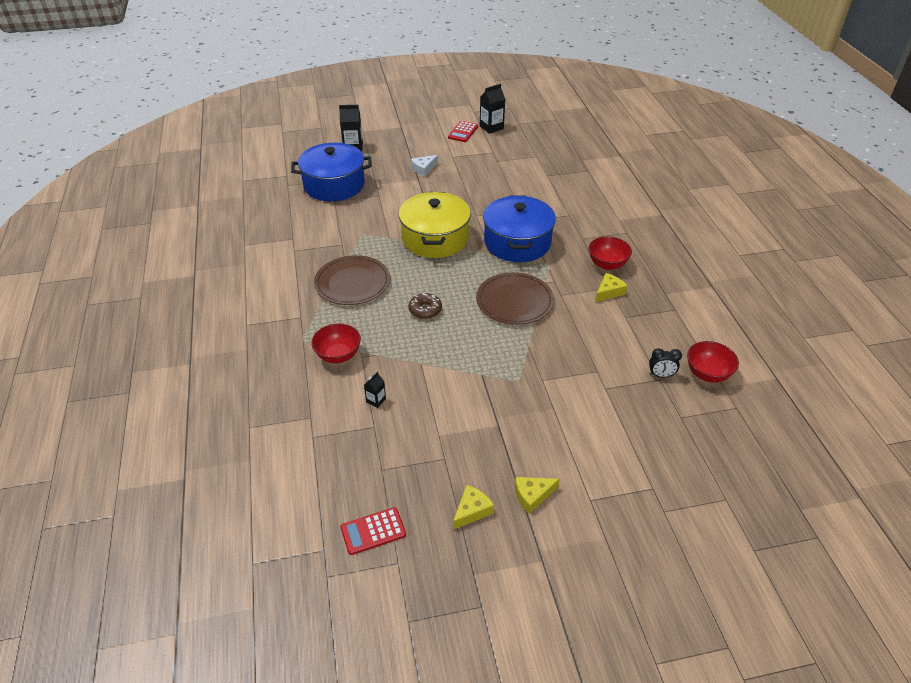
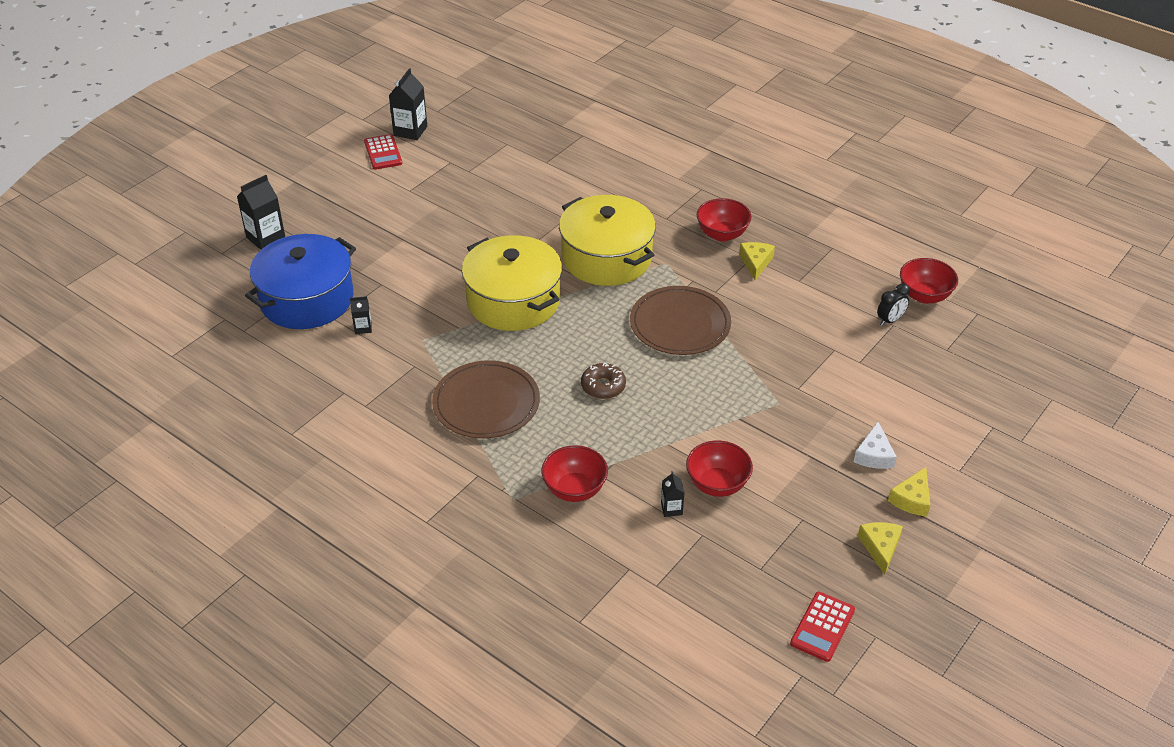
camera: 40 degrees left, 0 degrees up
white cheese [411,155,438,176] -> white cheese moved to [853,422,897,469]
blue pot [483,195,556,262] -> yellow pot [559,195,656,286]
none -> black carton [350,296,372,334]
none -> red bowl [686,441,753,497]

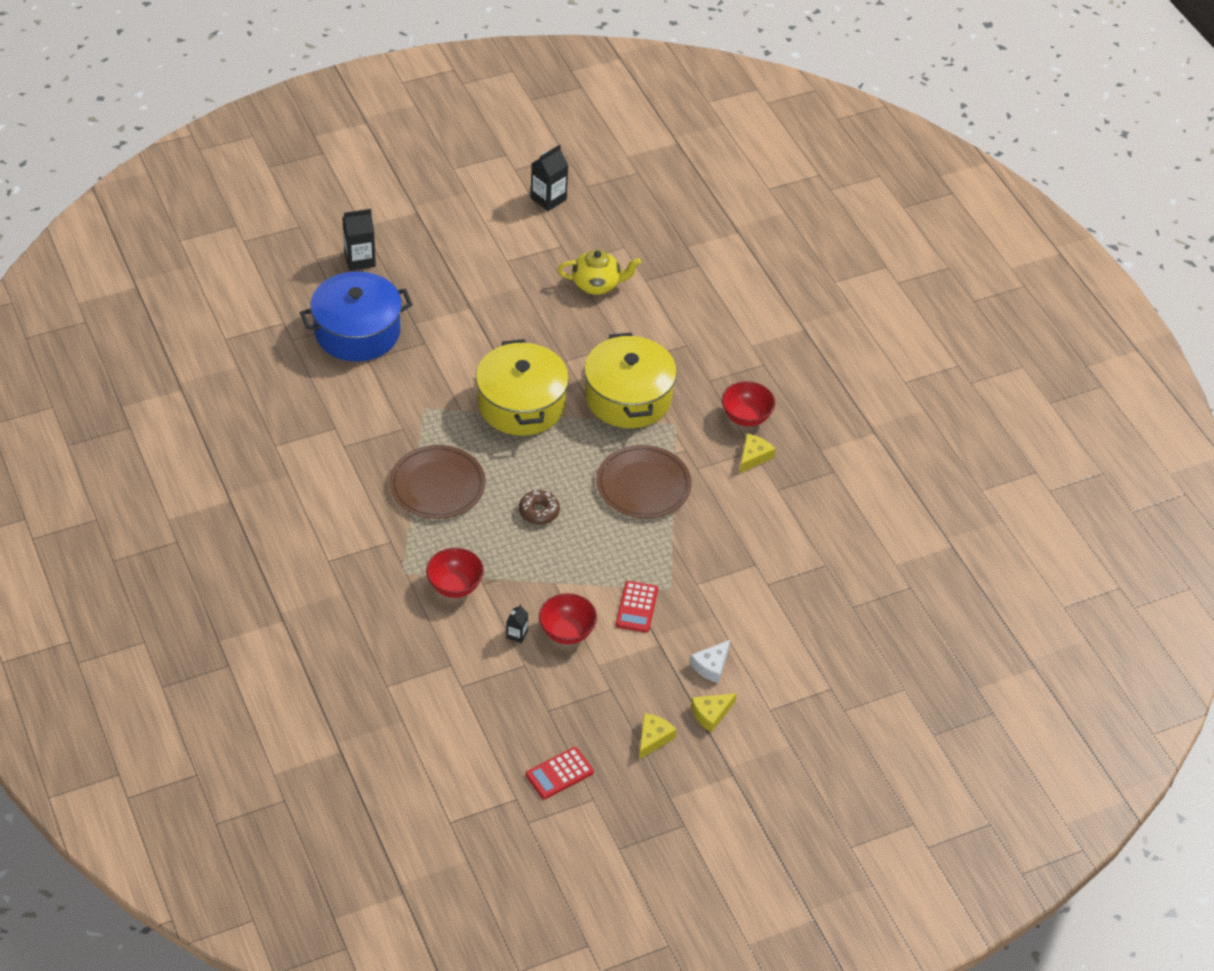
camera: 25 degrees right, 5 degrees up
black carton [350,296,372,334] -> none
red calculator [364,134,402,170] -> red calculator moved to [616,581,658,633]
black clock [877,283,910,326] -> none
red bowl [900,258,958,304] -> none
none -> yellow teapot [558,250,641,295]

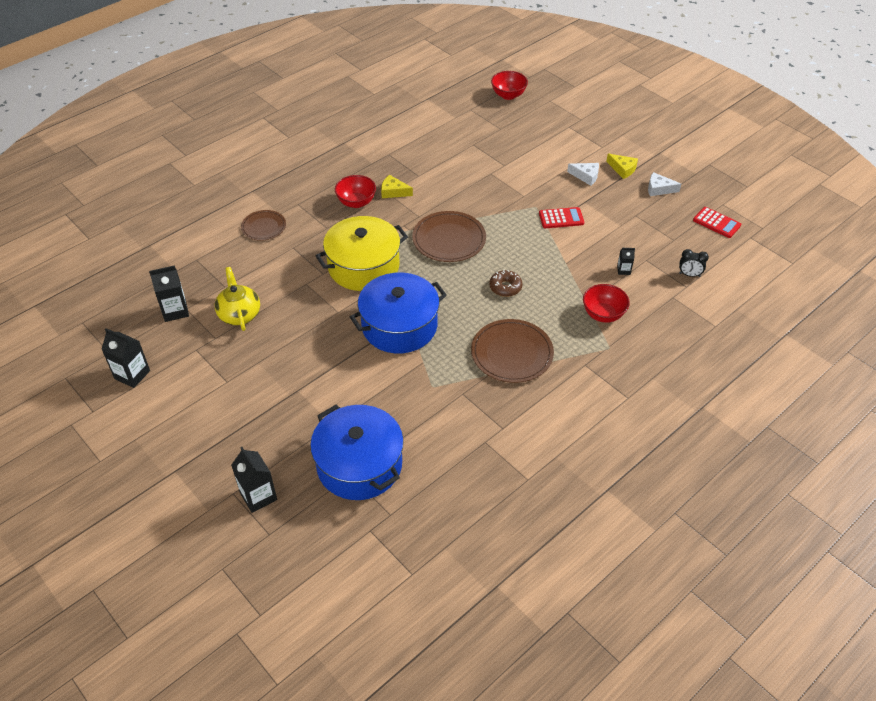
camera: 105 degrees left, 0 degrees up
yellow pot [476,339,569,436] -> blue pot [350,273,447,353]
red bowl [539,593,597,645] -> red bowl moved to [491,71,528,100]
yellow cheese [639,713,677,760] -> white cheese [648,172,681,196]
none -> black carton [149,265,189,322]
none -> brown plate [241,210,286,241]
none -> black clock [679,249,709,277]

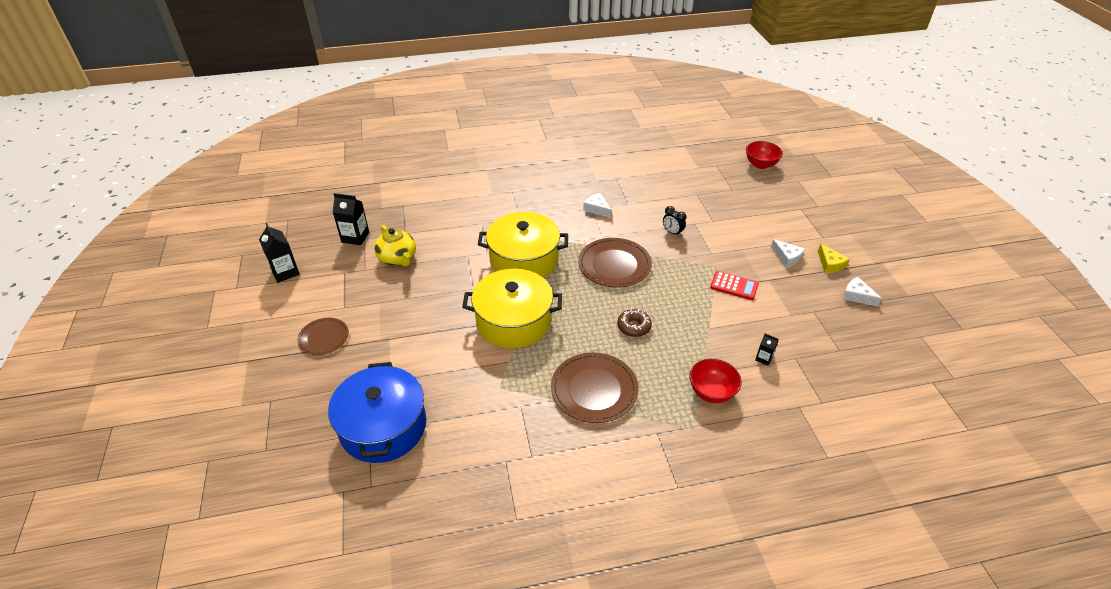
camera: 30 degrees right, 5 degrees down
yellow teapot [215,267,260,331] -> yellow teapot turned 135 degrees clockwise [374,225,416,267]
black carton [231,447,277,513] -> none
brown plate [241,210,286,241] -> brown plate moved to [297,318,349,355]
red bowl [335,175,376,208] -> none
blue pot [350,273,447,353] -> yellow pot [462,269,562,348]
yellow cheese [381,175,413,198] -> white cheese [583,193,612,218]
black clock [679,249,709,277] -> black clock moved to [663,206,686,237]
red calculator [693,207,741,238] -> none

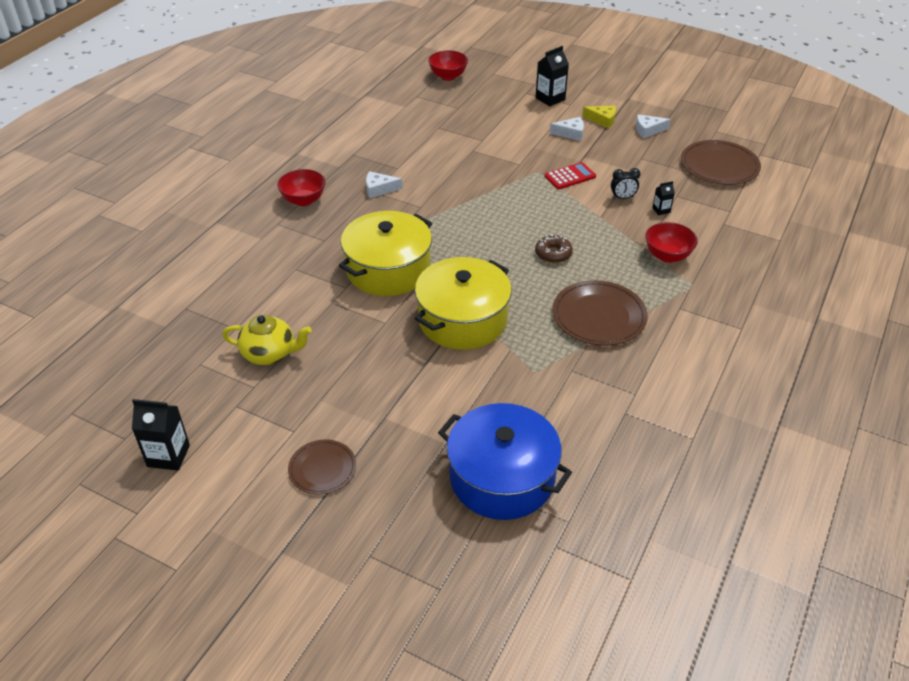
camera: 50 degrees left, 0 degrees up
black carton [333,193,369,245] -> black carton moved to [535,46,569,106]
brown plate [578,238,652,288] -> brown plate moved to [681,140,761,185]
black clock [663,206,686,237] -> black clock moved to [611,168,641,199]
none -> red bowl [277,169,326,206]

